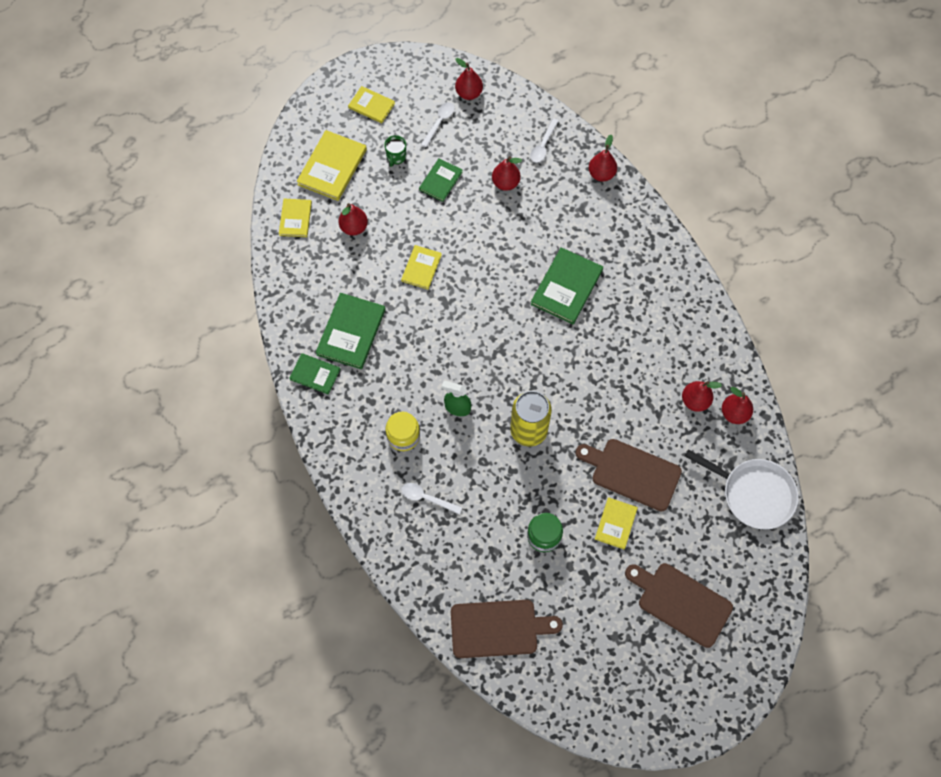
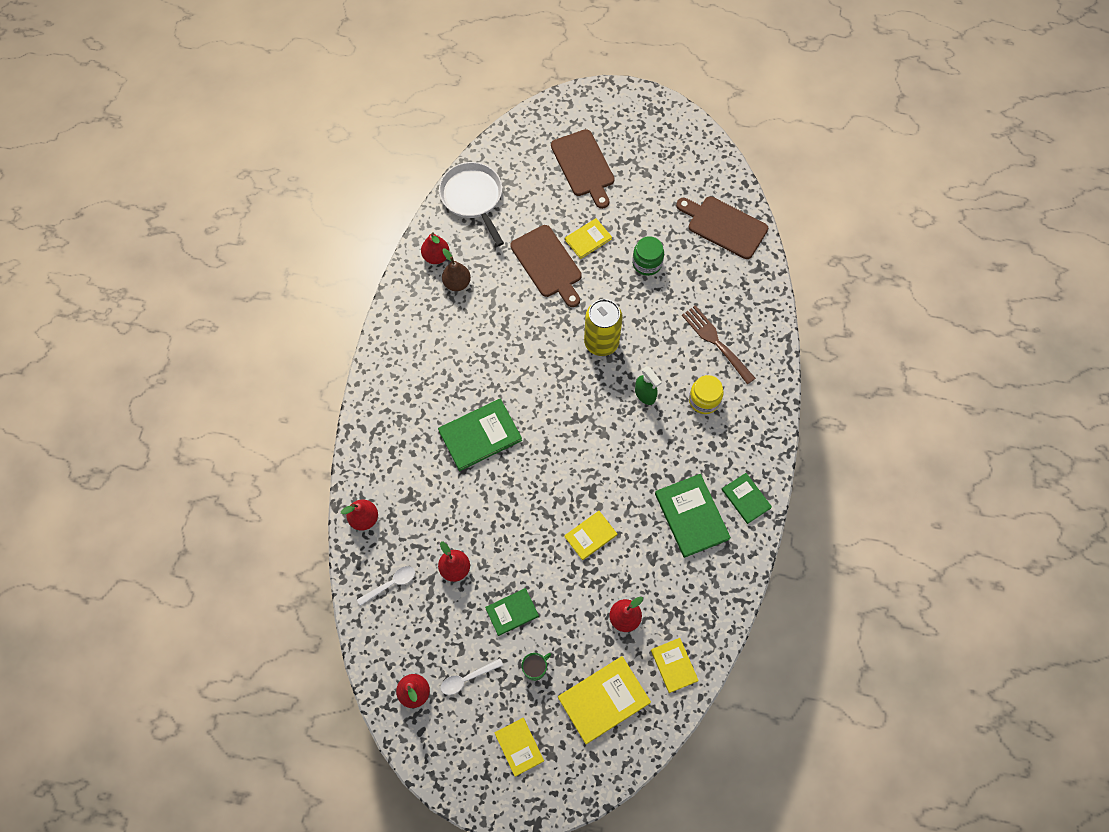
camera: 145 degrees left, 0 degrees up
yellow book [279,199,312,237] -> yellow book turned 60 degrees counterclockwise [651,638,699,693]
green book [316,293,386,369] -> green book turned 75 degrees counterclockwise [655,474,731,558]
white spoon [401,483,462,514] -> brown fork [682,306,756,384]
red pear [682,381,722,412] -> brown pear [442,248,471,291]

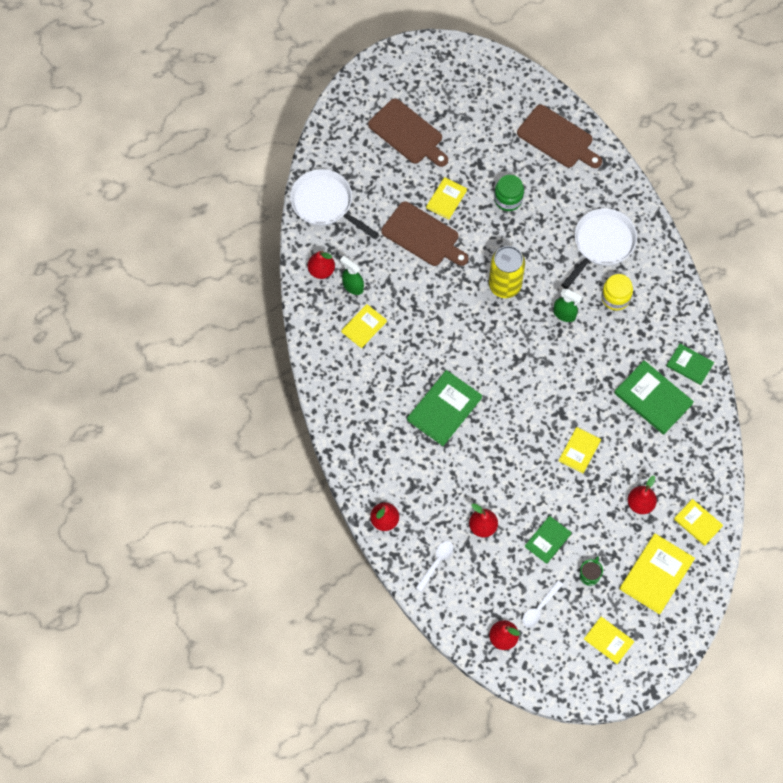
camera: 25 degrees left, 0 degrees up
brown pear [442,248,471,291] -> green spray bottle [340,256,364,295]
brown cutting board [676,196,768,259] -> brown cutting board turned 150 degrees counterclockwise [517,105,602,168]
brown fork [682,306,756,384] -> white pan [561,208,637,289]
none -> yellow book [341,304,387,348]

